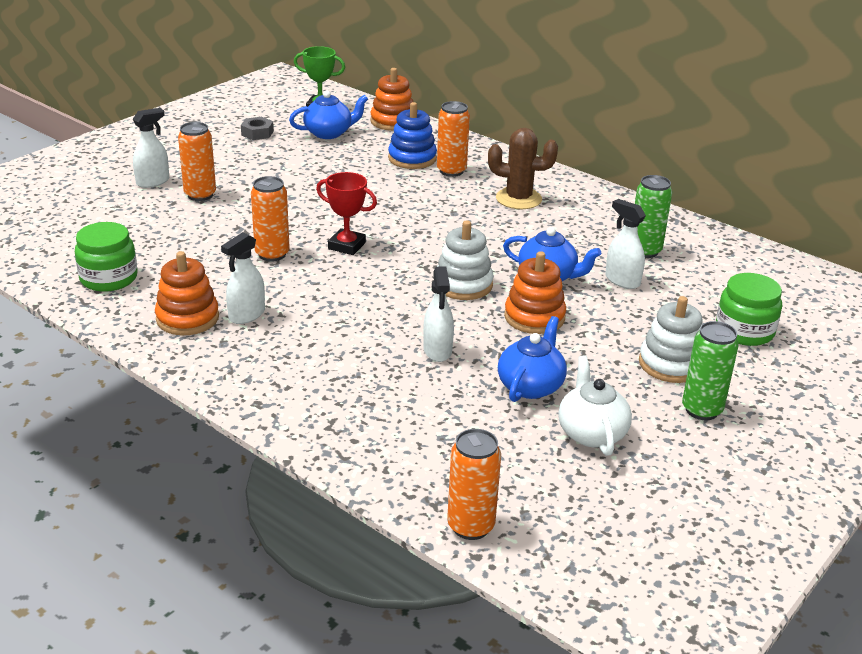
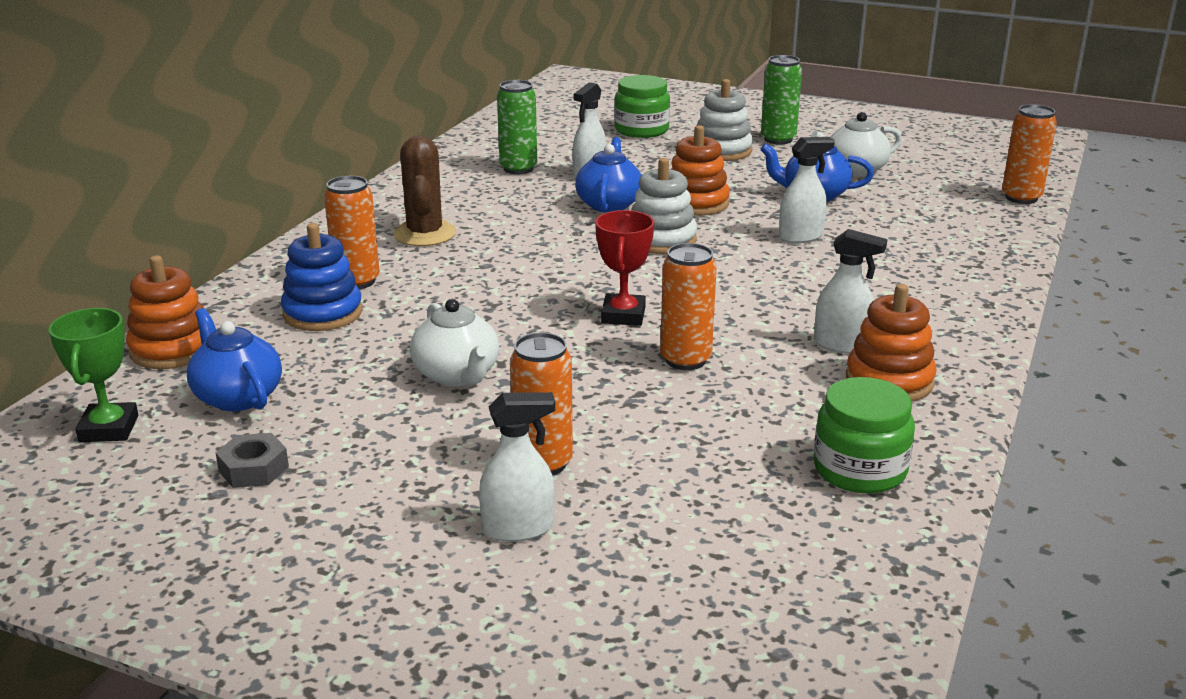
camera: 105 degrees left, 5 degrees down
white spray bottle [133,108,169,188] -> white spray bottle turned 135 degrees clockwise [479,392,555,542]
none -> white teapot [410,299,499,386]

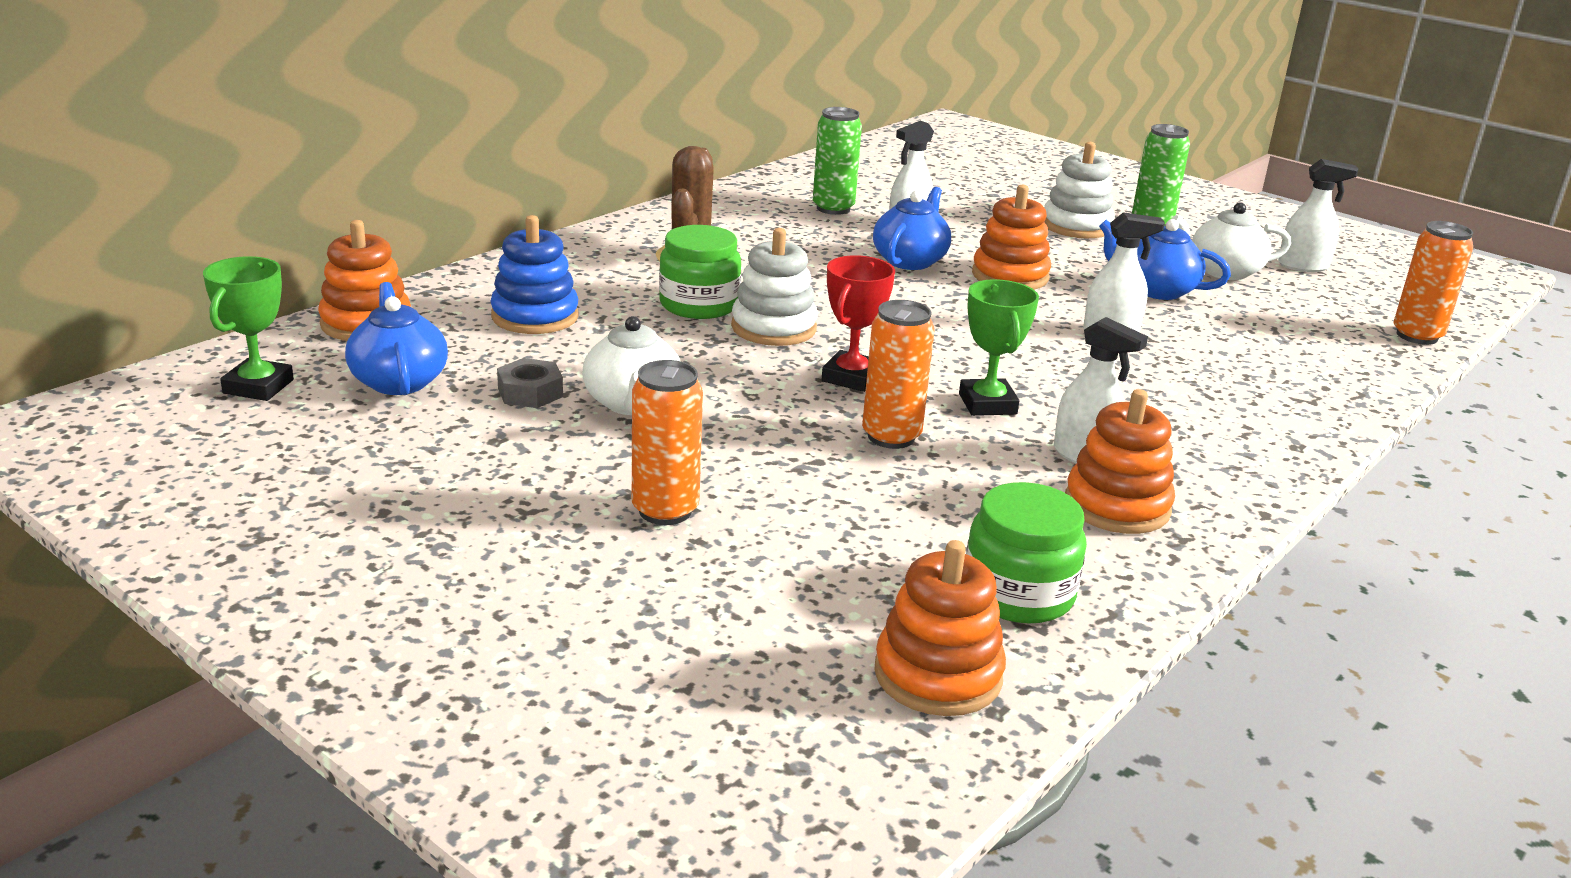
camera: 15 degrees right, 0 degrees up
grey nut [216,433,289,488] -> grey nut moved to [497,358,563,408]
orange can [324,176,380,289] -> none
white spray bottle [479,392,555,542] -> white spray bottle moved to [1278,159,1359,272]
green jar [614,75,670,138] -> green jar moved to [659,225,741,319]
white stacking toy [631,158,697,254] -> white stacking toy moved to [731,228,818,346]
none -> orange stacking toy [874,540,1006,716]
none -> green trophy [959,279,1039,416]

